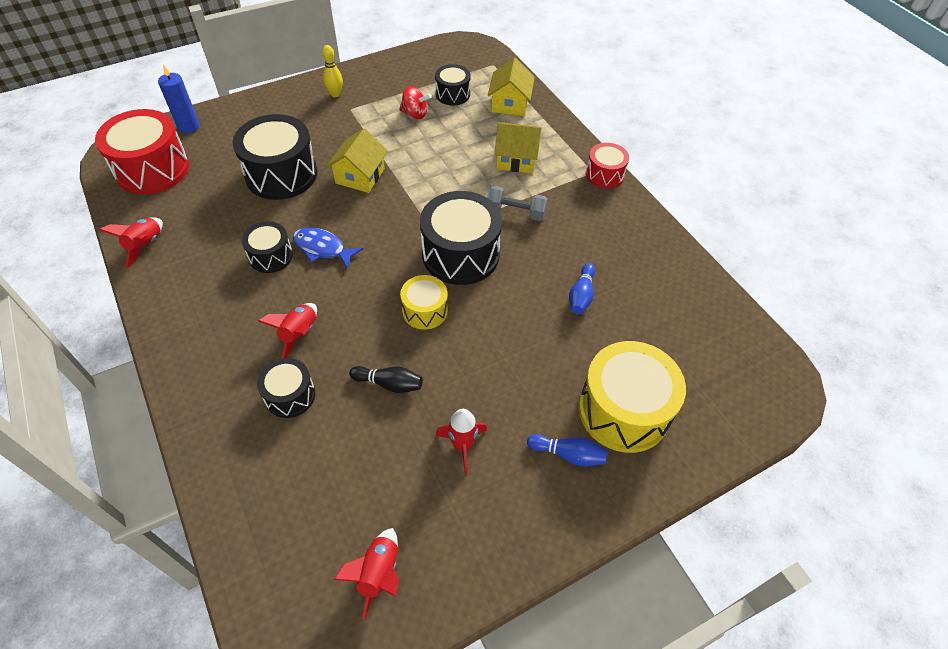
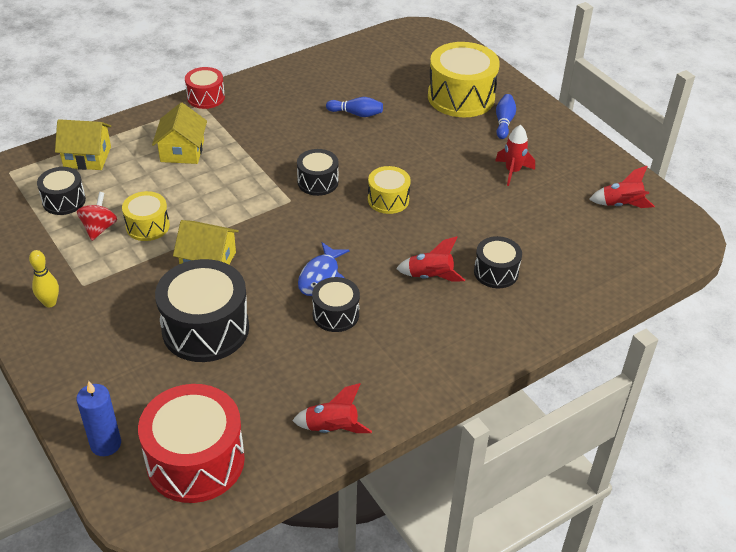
camera: 95 degrees left, 10 degrees down
black bowling pin [349,366,423,393] -> none
black drum [420,191,502,285] -> black drum [297,149,339,196], size x0.55
grey dumbbell [487,186,548,221] -> none
none -> yellow drum [122,191,170,241]

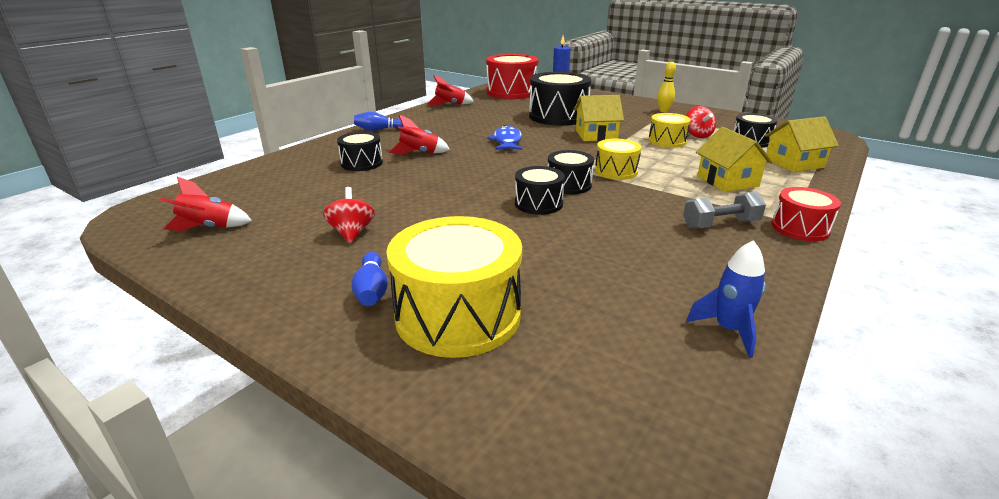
camera: 160 degrees right, 15 degrees down
black drum [312,277,360,332] -> black drum moved to [515,166,565,215]
blue bowling pin [326,97,383,117] -> blue bowling pin moved to [354,112,403,131]
yellow drum [368,166,411,214] -> yellow drum moved to [595,139,642,180]
red rocket [495,125,535,186] -> red spinning top [323,187,375,243]
none -> grey dumbbell [683,191,766,229]
none -> blue rocket [686,240,766,358]

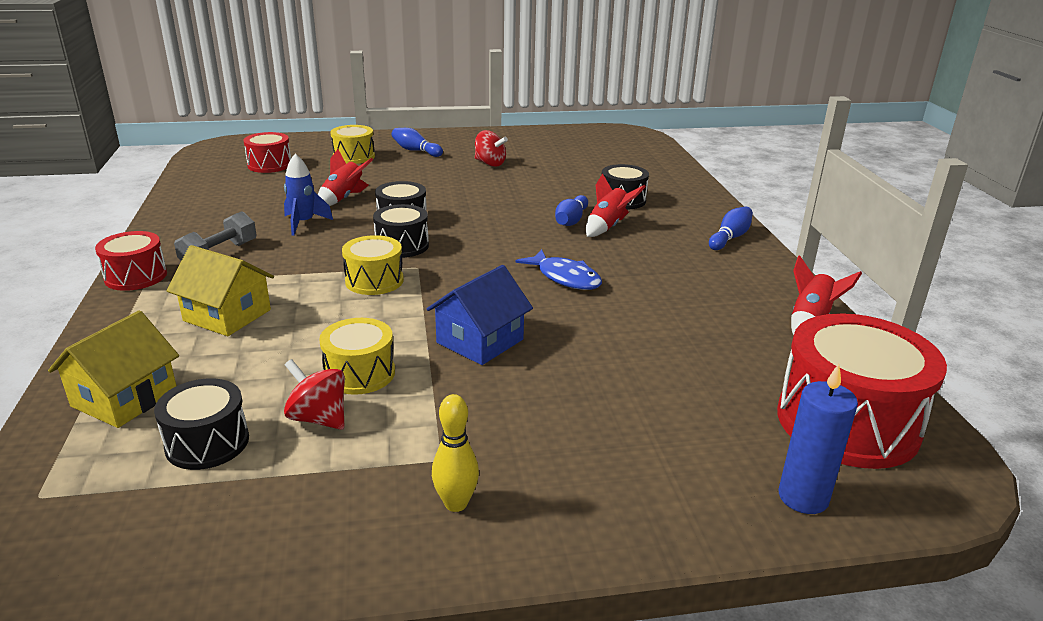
camera: 135 degrees right, 0 degrees up
red rocket [160,177,252,231] -> red rocket moved to [318,149,373,206]
yellow drum [386,216,522,358] -> yellow drum [330,125,375,164], size x0.55
black drum [529,72,592,126] -> none
yellow house [574,95,624,141] -> blue house [427,265,533,365]
blue rocket [686,240,766,358] -> blue rocket moved to [284,154,333,236]
none -> red drum [243,132,291,173]
none -> blue bowling pin [555,195,588,226]

